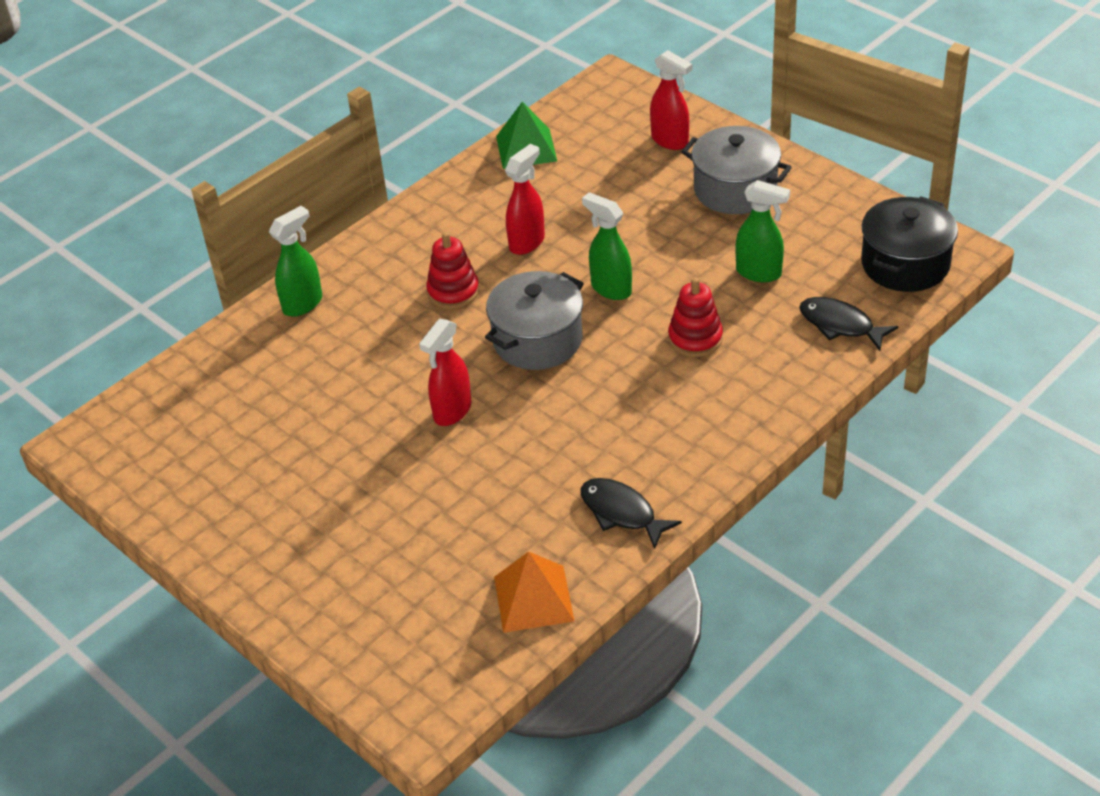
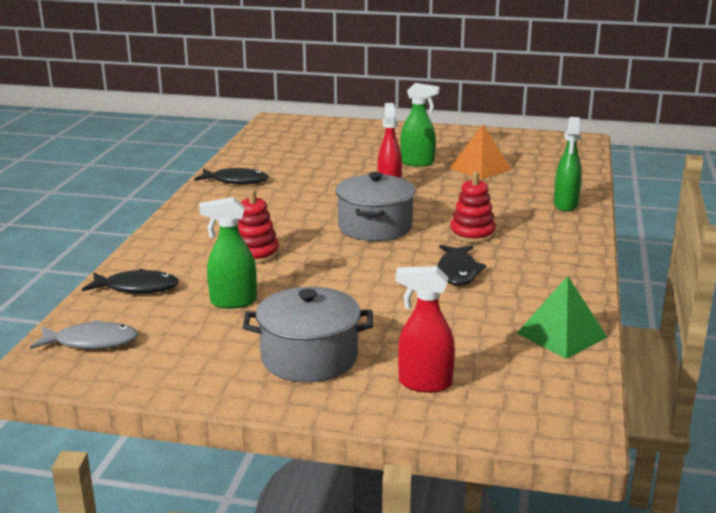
camera: 145 degrees right, 20 degrees down
orange pyramid [494,551,574,633] -> orange pyramid moved to [449,125,512,180]
red spray bottle [505,144,545,255] -> black fish [438,245,486,286]
green spray bottle [582,192,632,300] -> green spray bottle moved to [400,83,440,167]
black pot [861,196,958,292] -> grey fish [30,320,138,349]

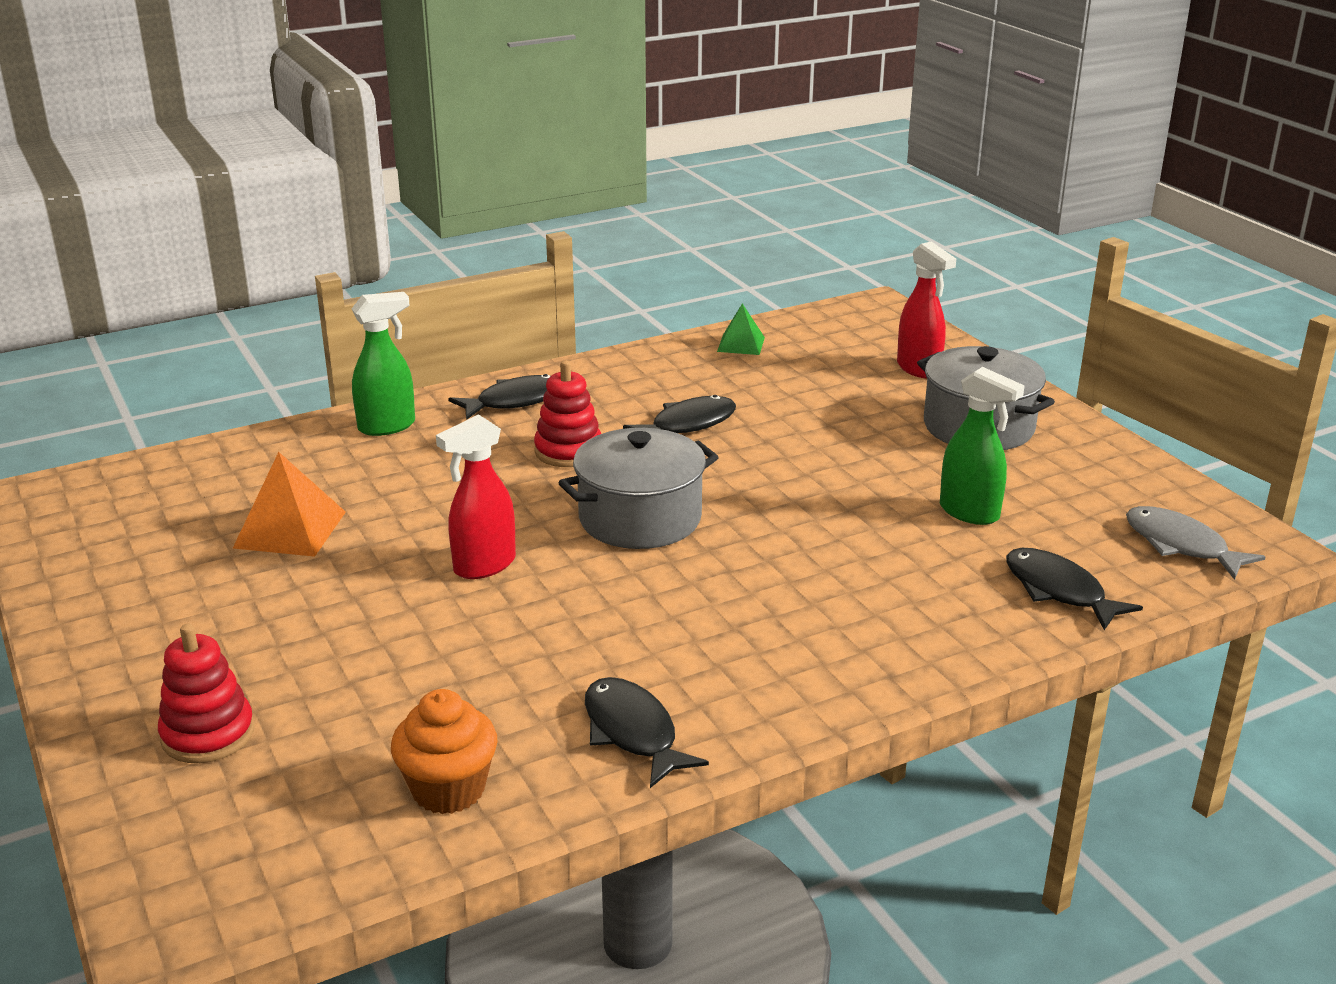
camera: 130 degrees left, 5 degrees up
red stacking toy [238,189,279,264] -> red stacking toy moved to [158,624,254,763]
green spray bottle [400,83,440,167] -> none
green pyramid [517,276,607,359] -> green pyramid [717,304,765,355], size x0.62
none -> orange cupcake [391,689,497,814]
none -> black fish [448,374,551,420]

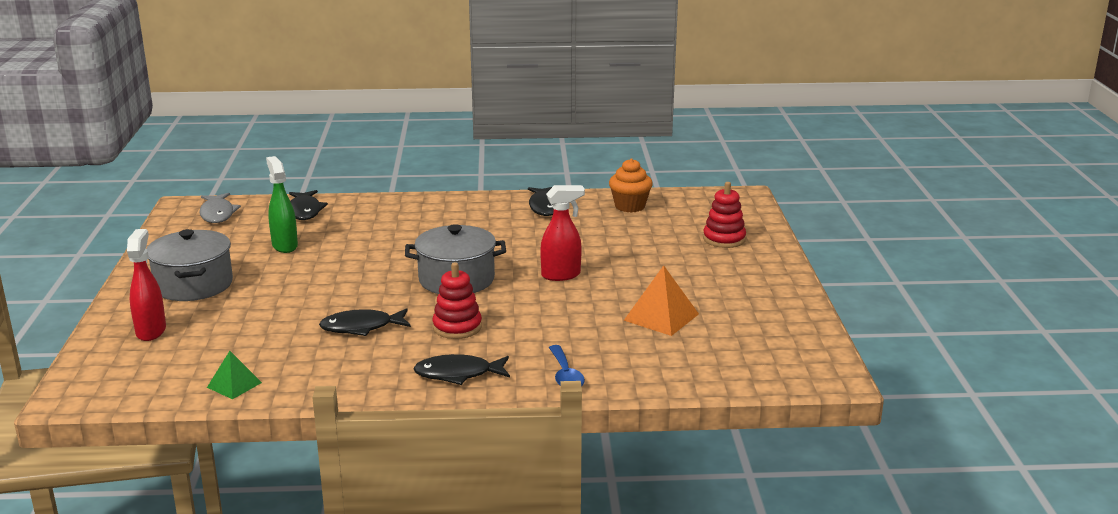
camera: 155 degrees left, 5 degrees down
green spray bottle [352,292,415,436] -> blue spoon [549,345,585,386]

